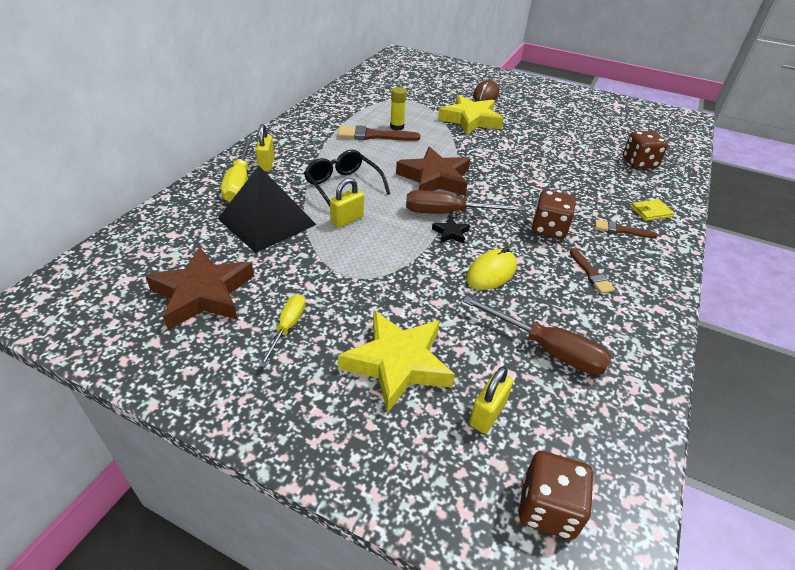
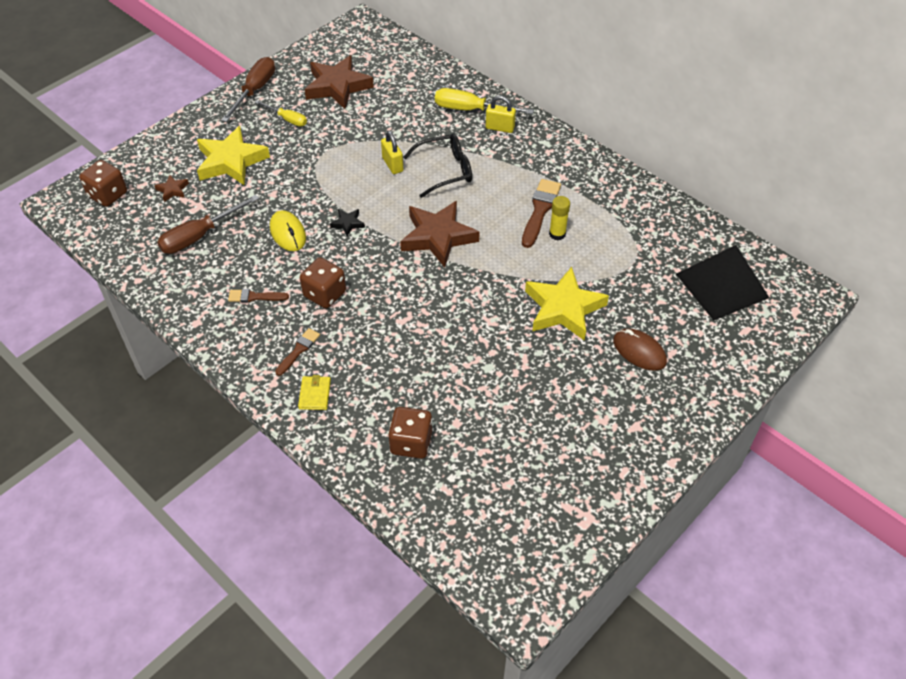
camera: 110 degrees right, 10 degrees up
black pyramid [218,166,317,253] -> black pyramid moved to [676,245,769,321]
brown screwdriver [406,190,524,214] -> brown screwdriver moved to [221,57,275,122]
yellow padlock [469,366,513,434] -> brown star [154,175,189,202]

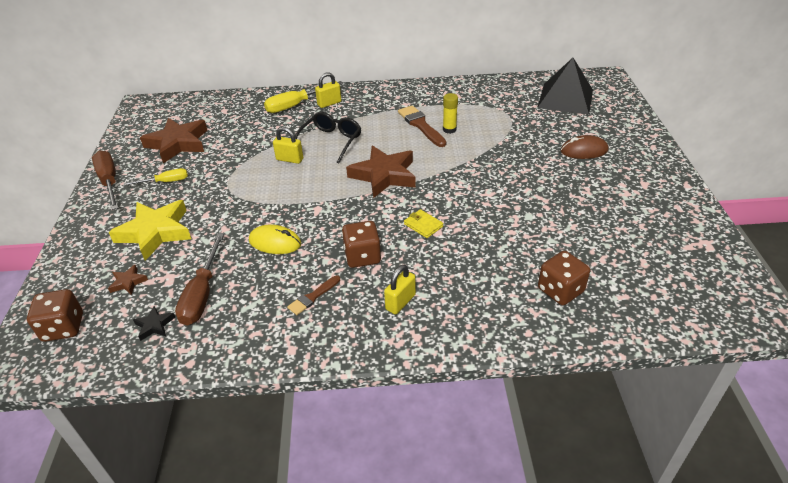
camera: 45 degrees left, 10 degrees down
brown brush [275,328,320,376] -> yellow padlock [384,265,416,315]
yellow wallet [298,375,331,410] -> yellow wallet moved to [404,209,443,238]
black star [330,209,365,236] -> black star moved to [133,306,175,341]
yellow star [525,267,609,341] -> none

